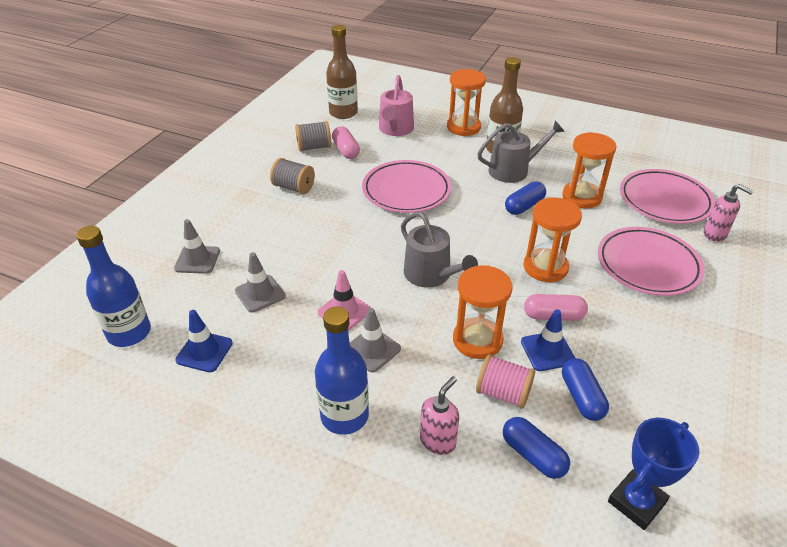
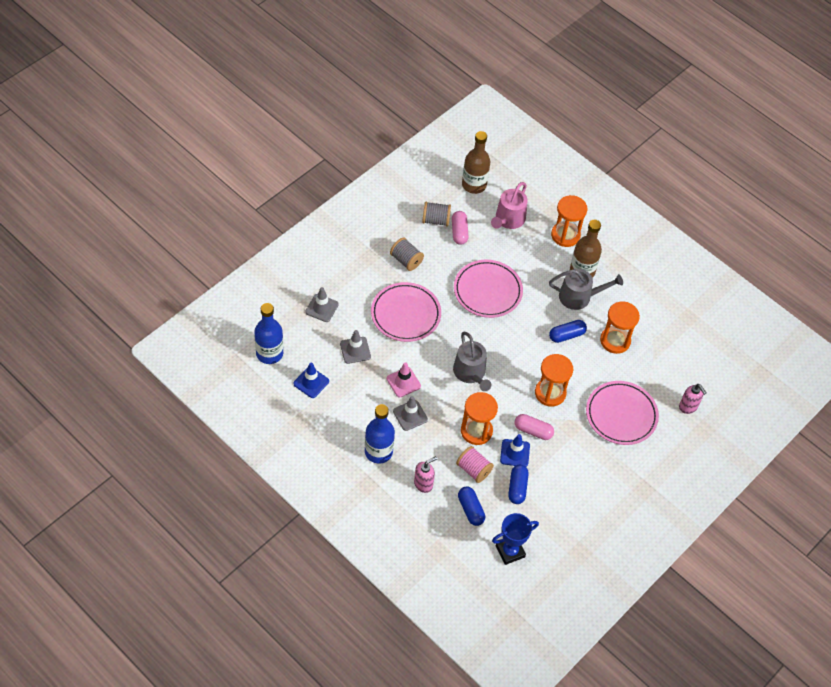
camera: 15 degrees right, 15 degrees up
pink plate [620,169,715,224] -> pink plate moved to [371,282,441,342]

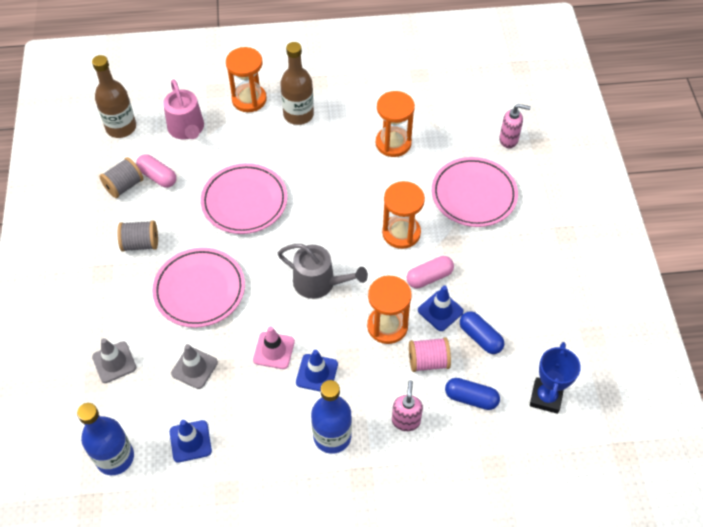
camera: 45 degrees left, 0 degrees up
grey traffic cone [393,396,428,431] -> blue traffic cone [296,350,338,392]
grey watering can [549,269,623,310] -> none
blue capsule [549,320,587,343] -> none

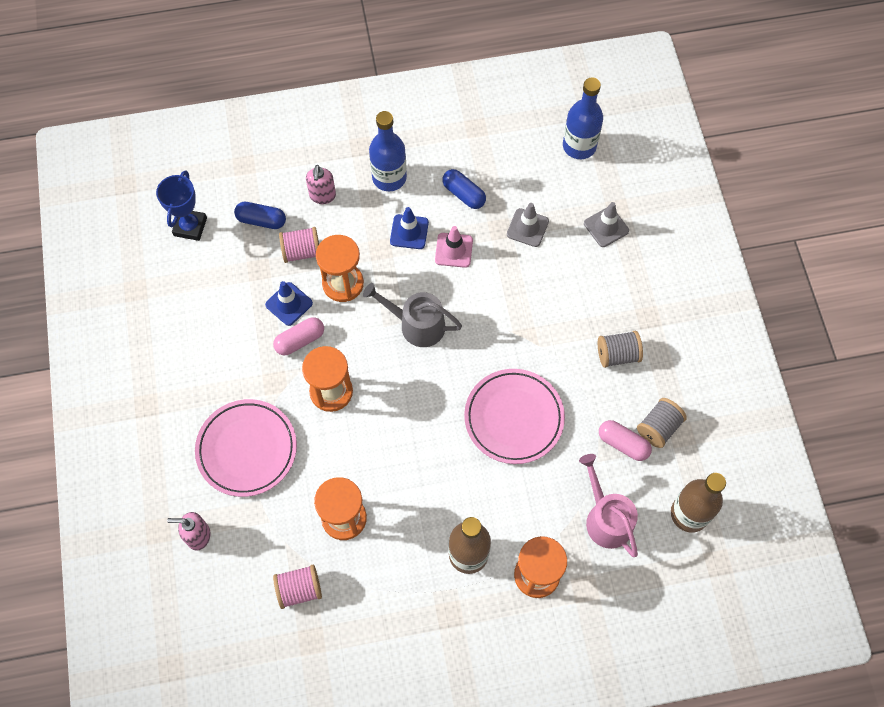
camera: 175 degrees right, 10 degrees up
pink plate [152,248,245,328] -> none
blue traffic cone [170,420,212,463] -> none
blue capsule [460,311,504,354] -> blue capsule moved to [442,169,486,209]
none -> pink spool [273,565,322,609]

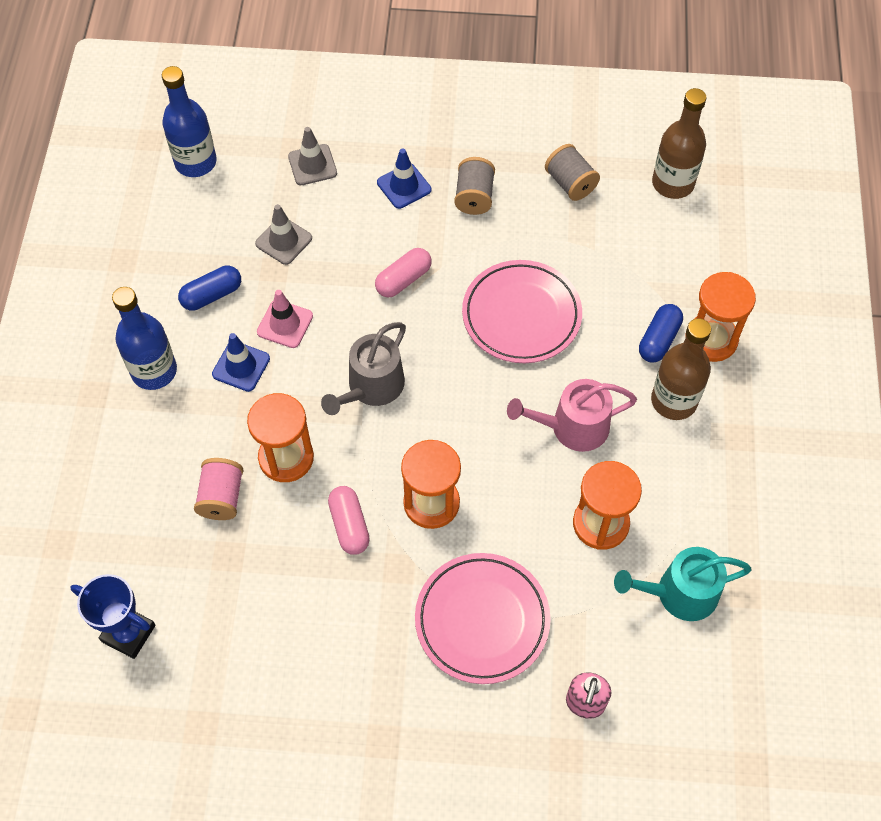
camera: 75 degrees left, 5 degrees down
blue capsule [234,202,286,229] -> blue capsule moved to [639,304,683,363]
blue traffic cone [265,281,313,326] -> blue traffic cone moved to [377,148,431,209]
pink spool [273,565,322,609] -> turquoise watering can [614,547,752,621]
pink soap dispenser [306,165,336,204] -> none
pink watering can [579,454,638,557] -> pink watering can moved to [507,379,637,452]
pink capsule [599,420,652,461] -> pink capsule moved to [375,248,432,297]

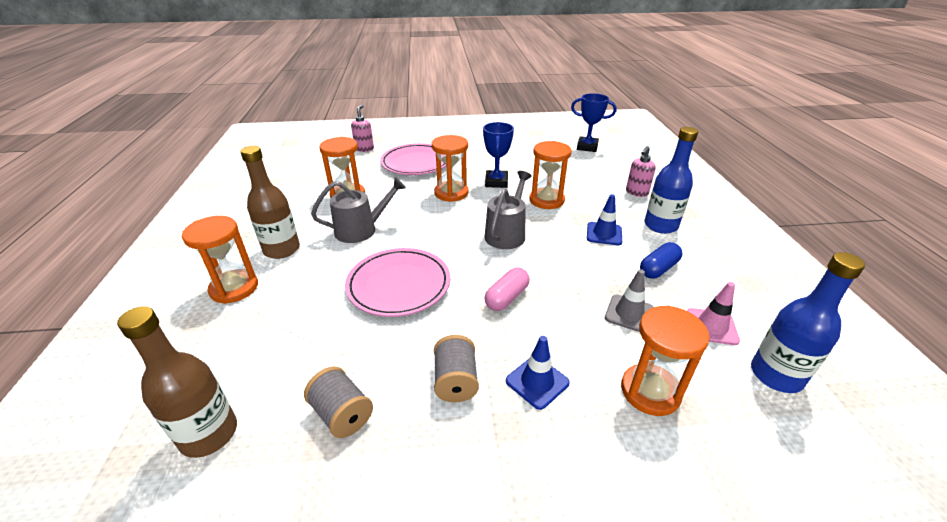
camera: 170 degrees right, 25 degrees down
pink spool [194,458,244,520] -> none
pink traffic cone [257,290,313,348] -> pink traffic cone moved to [687,282,740,345]
grey traffic cone [288,127,337,185] -> orange hourglass [621,306,710,416]
pink capsule [328,486,370,555] -> blue trophy [483,122,514,188]
pink watering can [507,379,637,452] -> grey watering can [311,177,406,243]
turquoise watering can [614,547,752,621] -> none
blue capsule [639,304,683,363] -> none
none -> pink soap dispenser [626,146,656,197]

